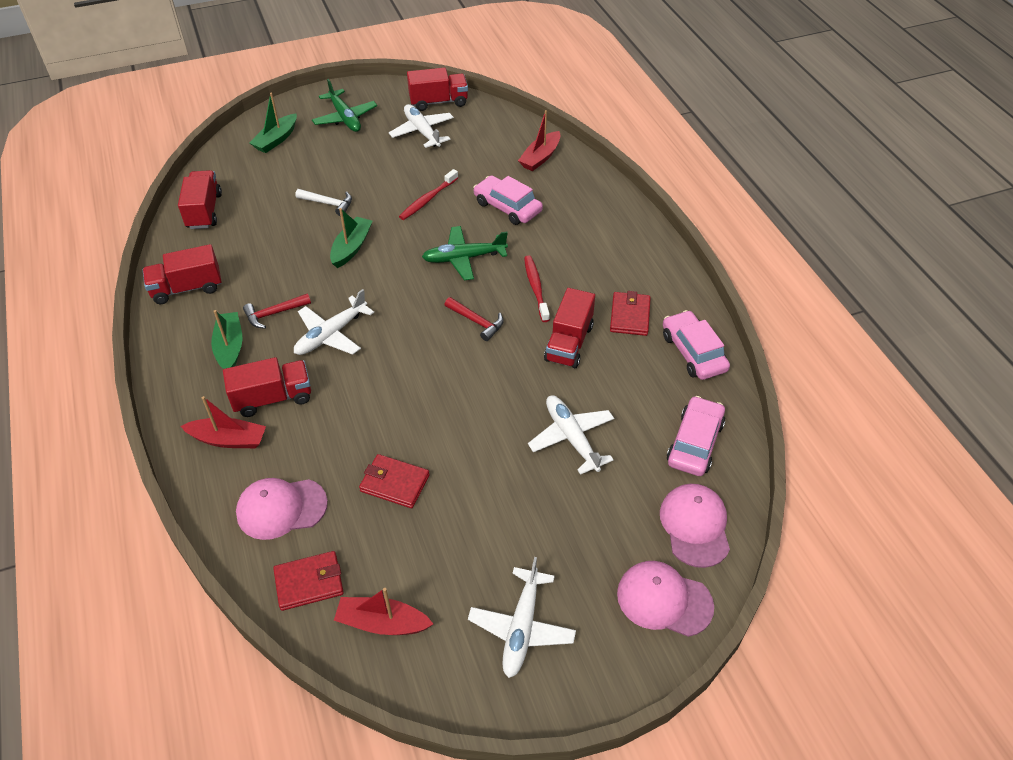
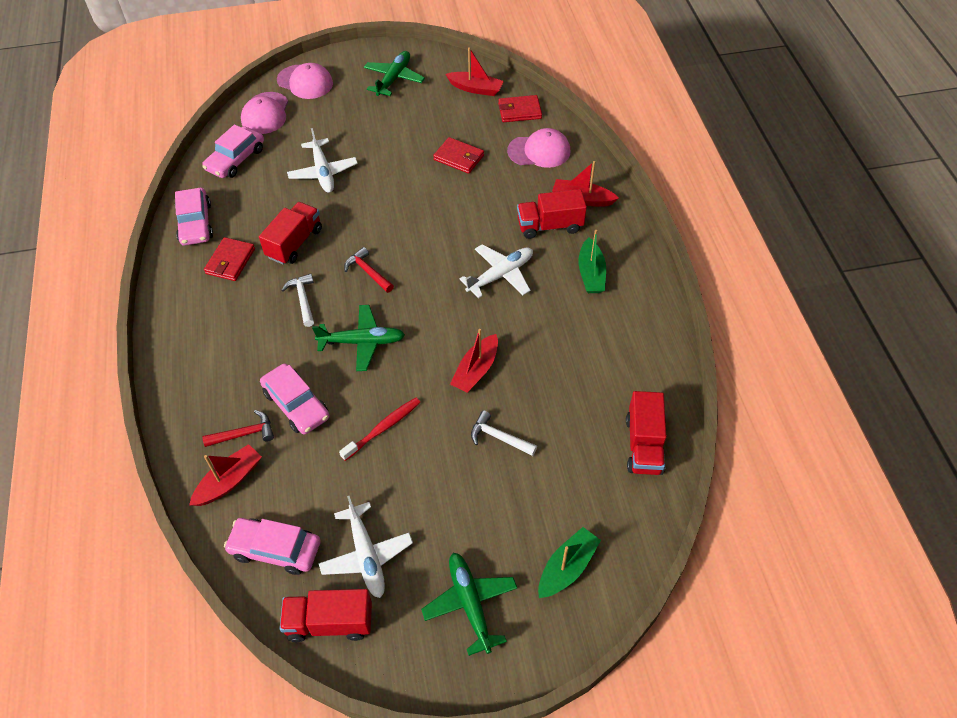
camera: 170 degrees left, 5 degrees up
red truck [143,244,222,304] -> none
red hammer [243,293,311,329] -> red hammer moved to [202,410,274,447]
green boat [330,208,372,268] -> red boat [450,329,498,393]
white plane [468,557,576,678] -> green plane [364,51,425,96]
red toothbrush [524,256,550,322] -> white hammer [281,274,314,327]
none -> pink car [224,518,320,575]

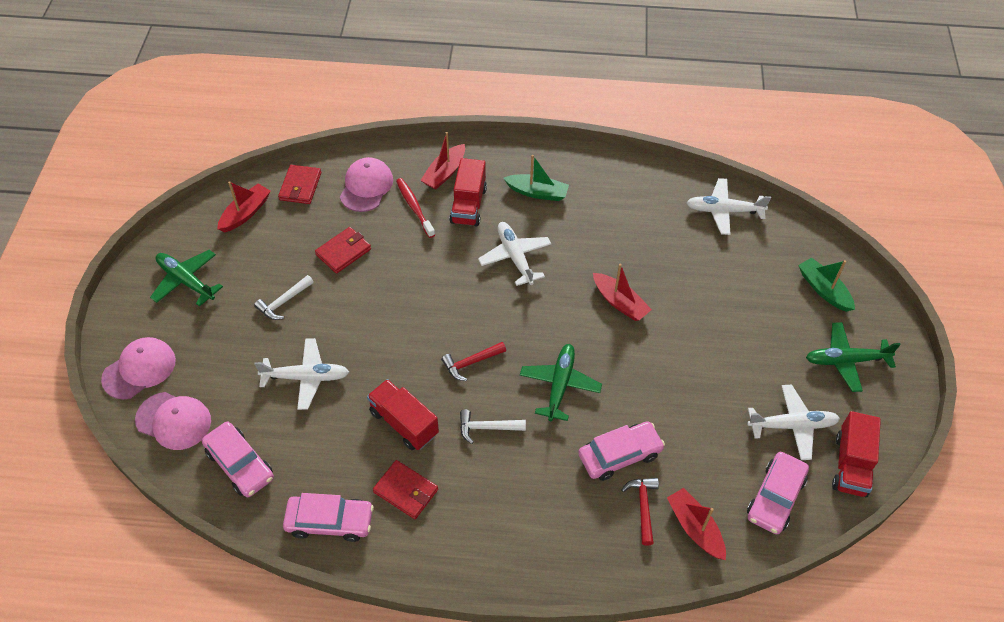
camera: 75 degrees left, 0 degrees up
red toothbrush [339,398,421,461] -> red toothbrush moved to [396,178,435,238]
white hammer [471,410,537,456] -> white hammer moved to [254,275,314,320]
red truck [626,391,666,475] -> white plane [686,178,771,235]

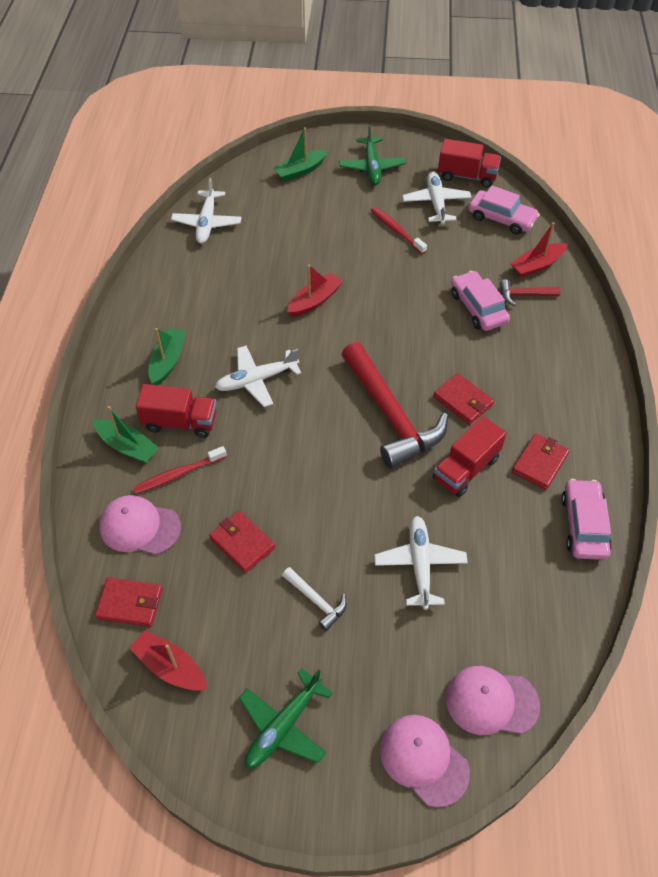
camera: 90 degrees left, 0 degrees up
pink cap [135,392,211,450] -> pink cap turned 105 degrees counterclockwise [446,666,540,735]
pink car [202,422,274,497] -> none
red boat [420,132,465,190] -> green boat [93,406,159,463]
red hammer [441,342,506,381] -> red hammer [341,342,448,468], size x2.25
white hammer [460,410,526,444] -> red wallet [433,373,494,425]
green plane [520,344,602,421] -> none
none -> red toothbrush [371,207,427,254]

